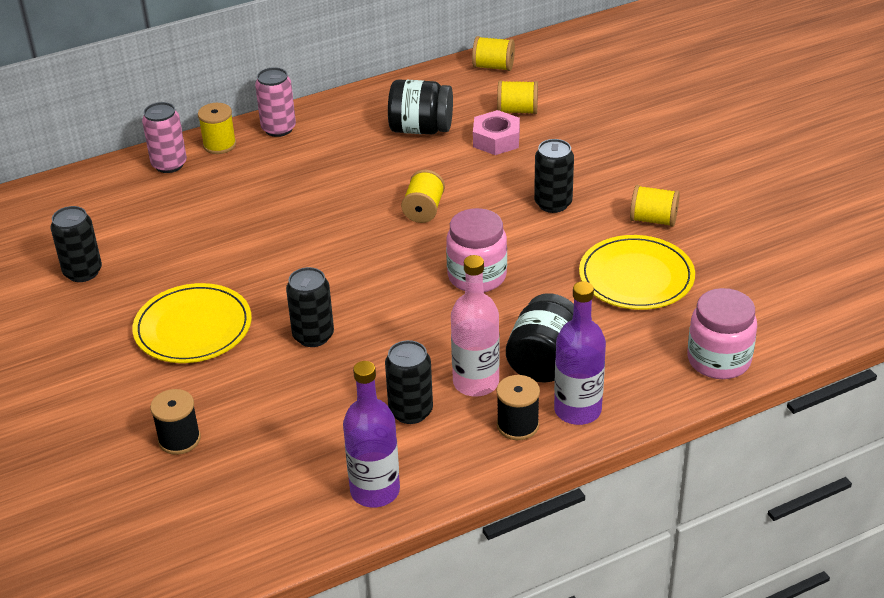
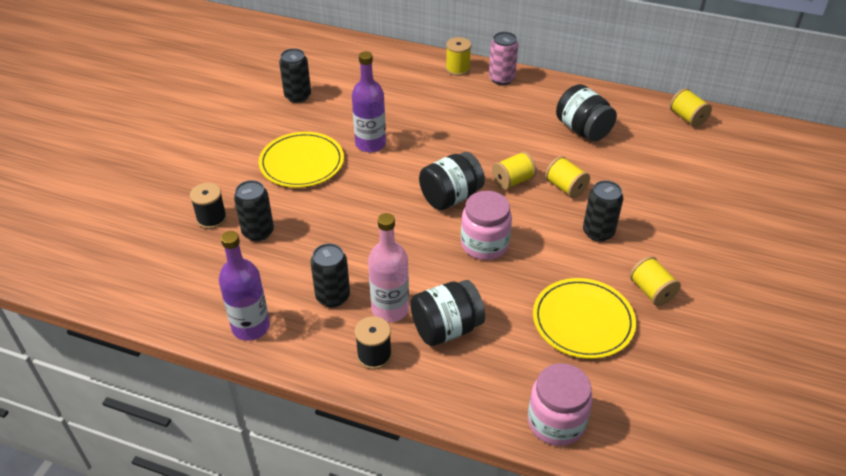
camera: 45 degrees right, 5 degrees up
pink can [142,102,187,173] -> none
black can [286,267,334,347] -> black can moved to [234,180,274,241]
pink nut [473,110,520,155] -> none
yellow spool [497,80,538,114] -> yellow spool moved to [545,156,590,198]
purple bottle [554,281,606,425] -> purple bottle moved to [352,51,386,153]
none -> black jar [419,152,485,210]

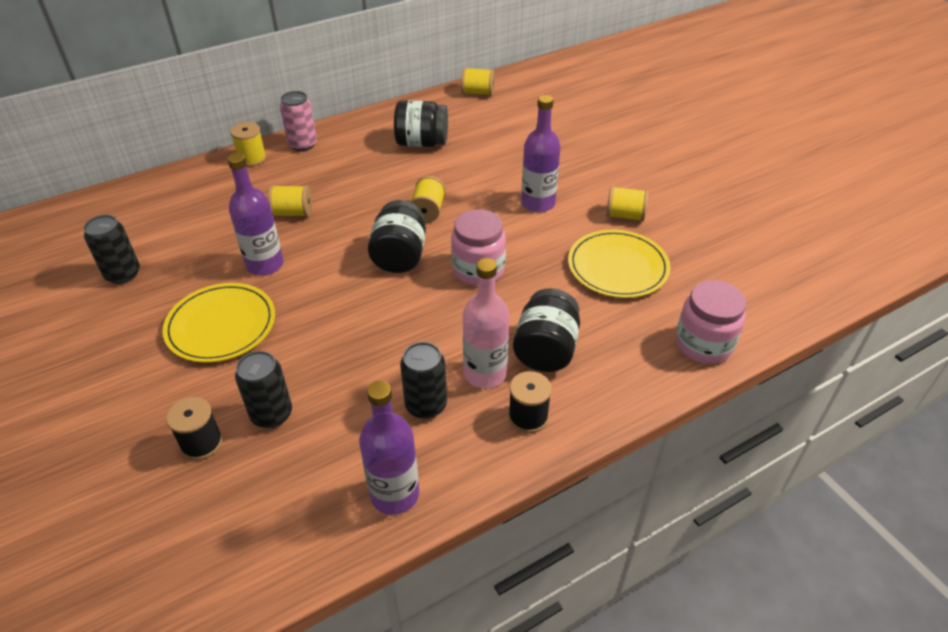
camera: 50 degrees left, 0 degrees up
yellow spool [545,156,590,198] -> yellow spool moved to [268,185,312,217]
black can [583,180,623,242] -> purple bottle [521,95,561,213]

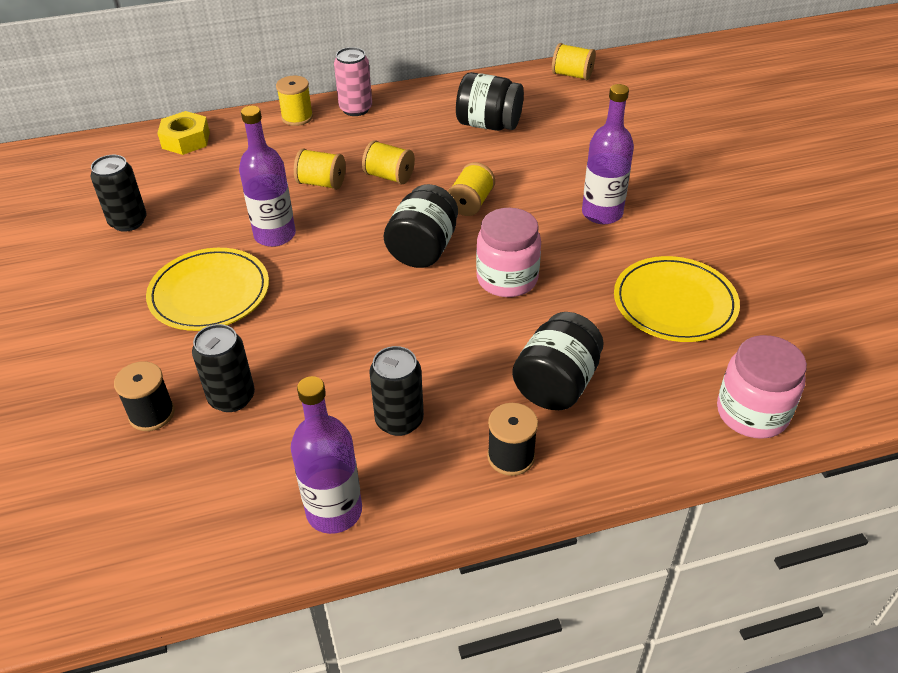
camera: 15 degrees right, 0 degrees up
pink bottle [463,258,509,388] -> none
yellow spool [606,186,649,222] -> yellow spool moved to [362,140,415,185]
none -> yellow nut [157,111,210,155]

